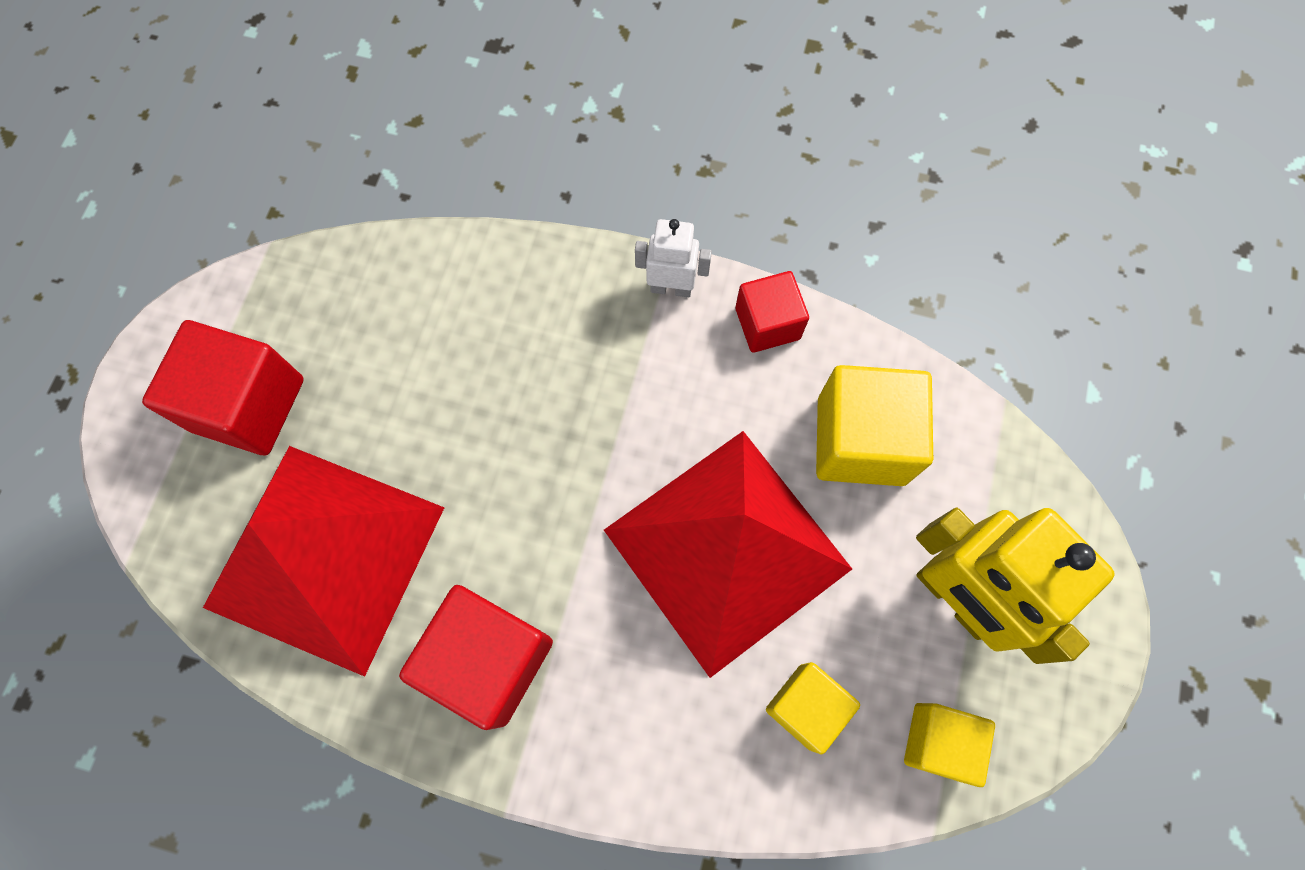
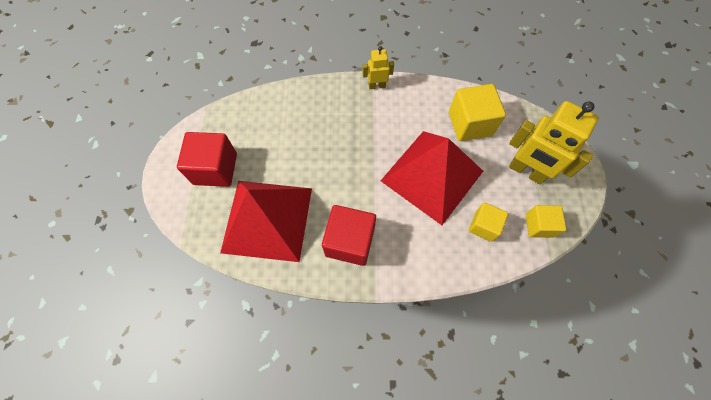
camera: 15 degrees left, 5 degrees down
white robot [635,219,712,297] -> yellow robot [363,46,394,89]
red cube [735,271,809,353] -> none

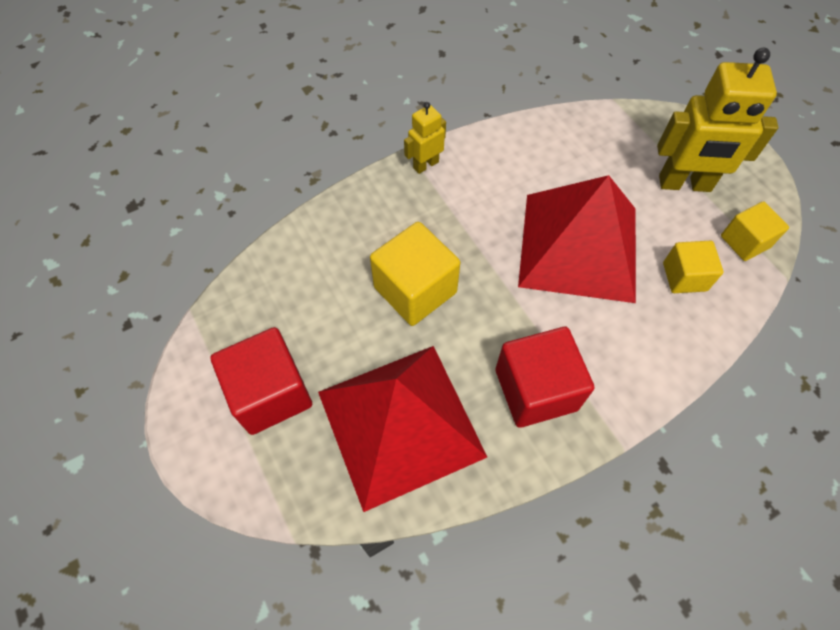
camera: 30 degrees left, 5 degrees down
yellow cube [449,84,506,141] -> yellow cube moved to [370,222,460,326]

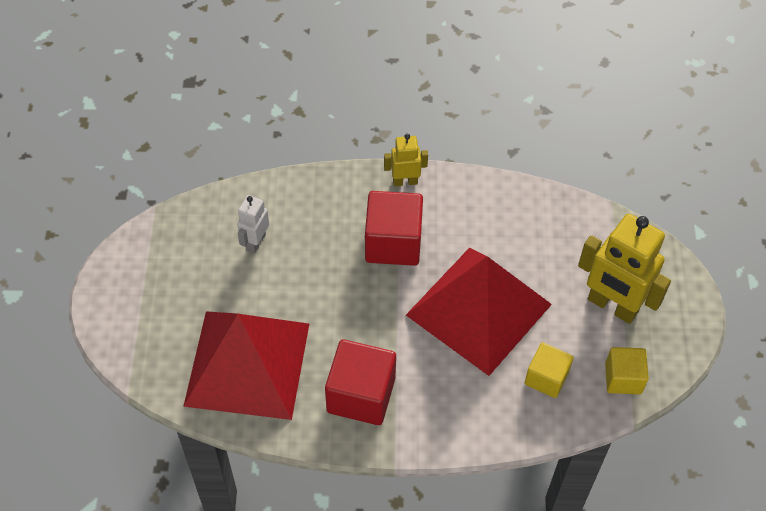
camera: 30 degrees right, 5 degrees down
red cube [211,327,312,435] -> red cube moved to [365,191,423,266]
yellow cube [370,222,460,326] -> none
none -> white robot [237,195,269,253]

